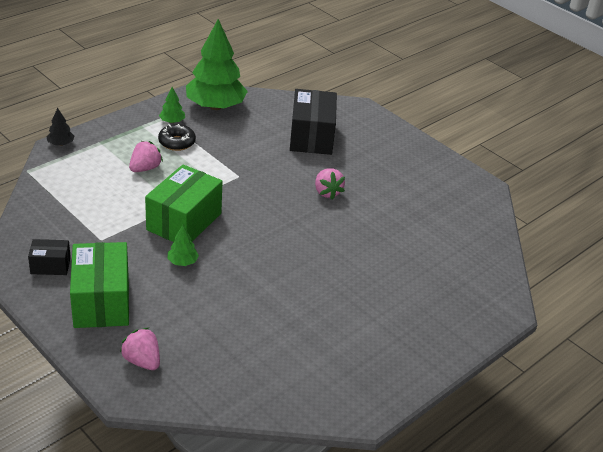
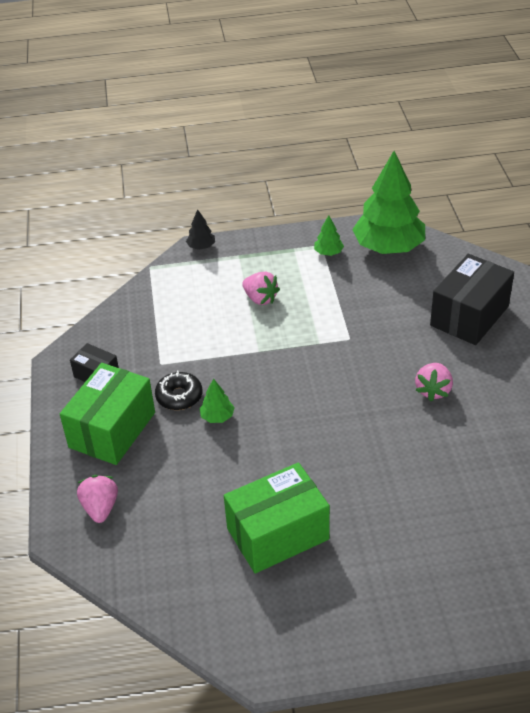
camera: 40 degrees right, 5 degrees up
pink strawberry [129,141,163,172] -> pink strawberry turned 60 degrees clockwise [242,272,280,305]
green box [145,164,223,242] -> green box moved to [224,462,330,573]
black donut [158,124,196,151] -> black donut moved to [155,371,202,410]

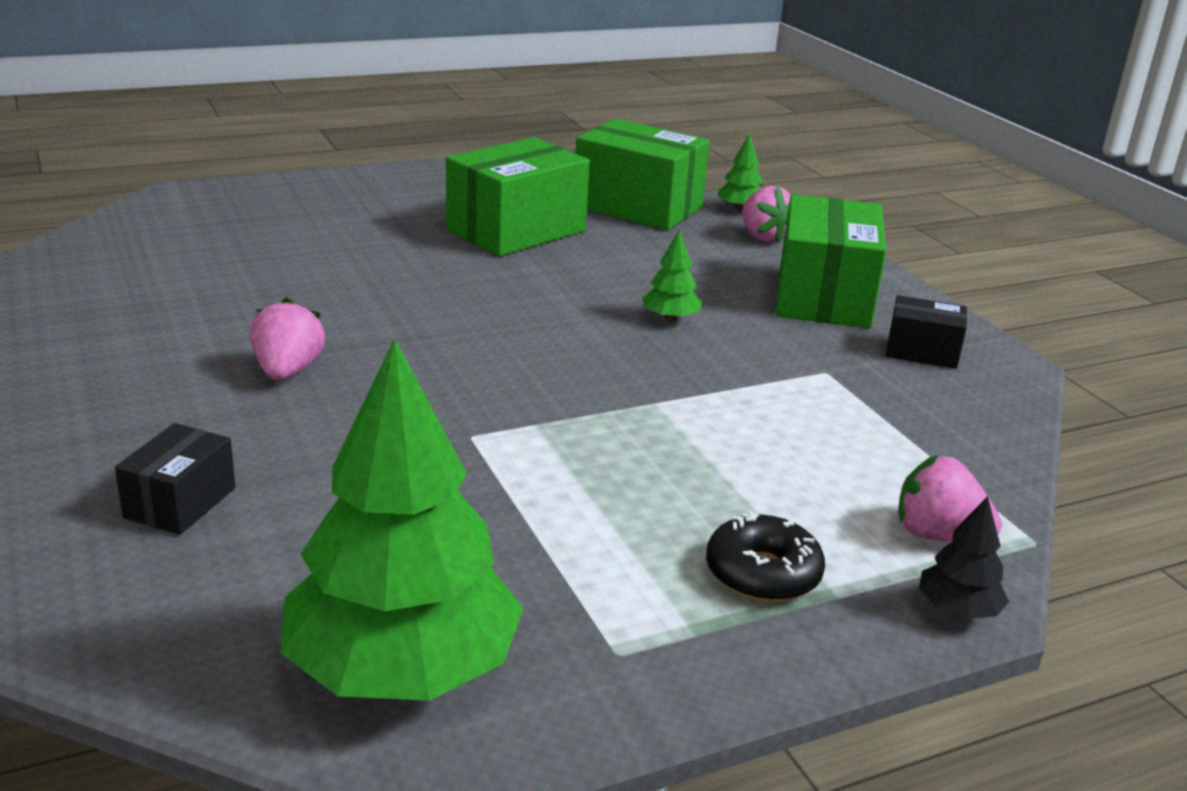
camera: 160 degrees right, 15 degrees down
black donut [155,371,202,410] -> black donut moved to [706,512,825,602]
pink strawberry [242,272,280,305] -> pink strawberry moved to [898,455,1002,541]
green tree [314,215,344,256] -> green tree moved to [718,134,762,211]
black box [430,254,514,345] -> black box [115,423,236,535], size x0.52
none -> green box [576,119,710,230]

